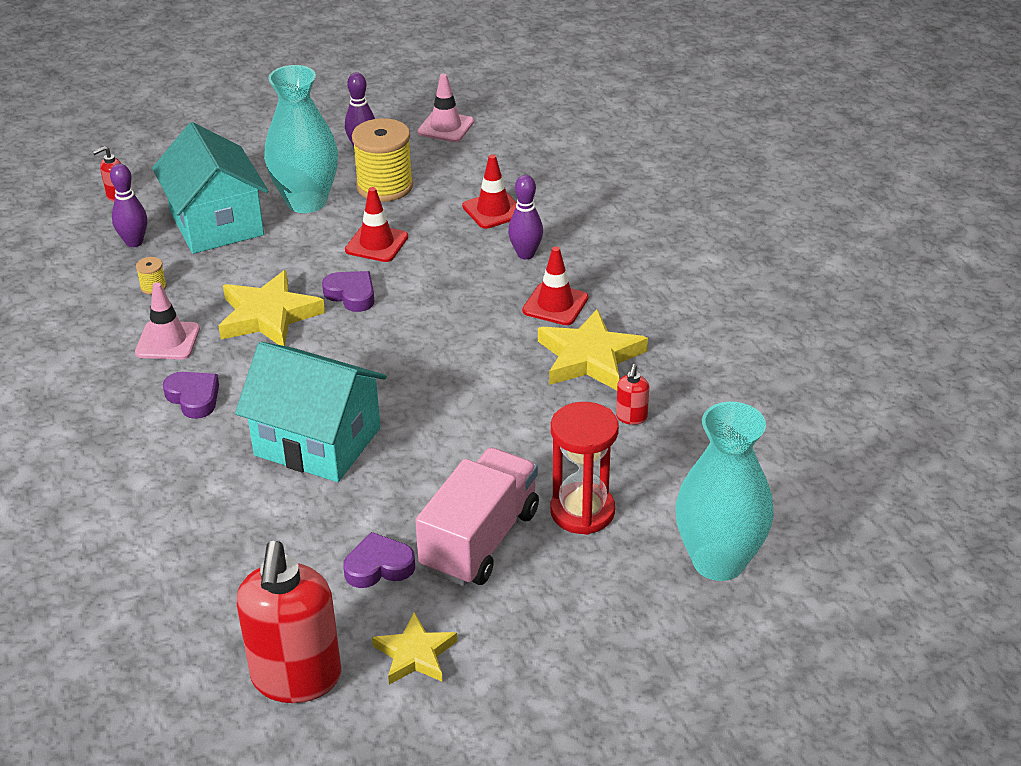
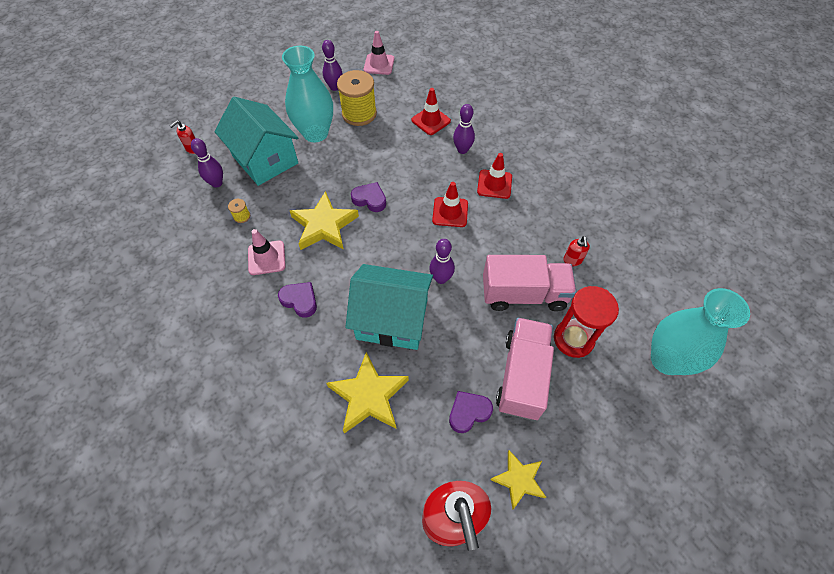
camera: 15 degrees left, 20 degrees up
red traffic cone [345,187,408,262] -> red traffic cone moved to [432,182,468,227]
yellow star [538,309,648,390] -> yellow star moved to [326,352,409,433]
none -> purple bowling pin [429,239,455,284]
none -> pink truck [483,255,577,311]

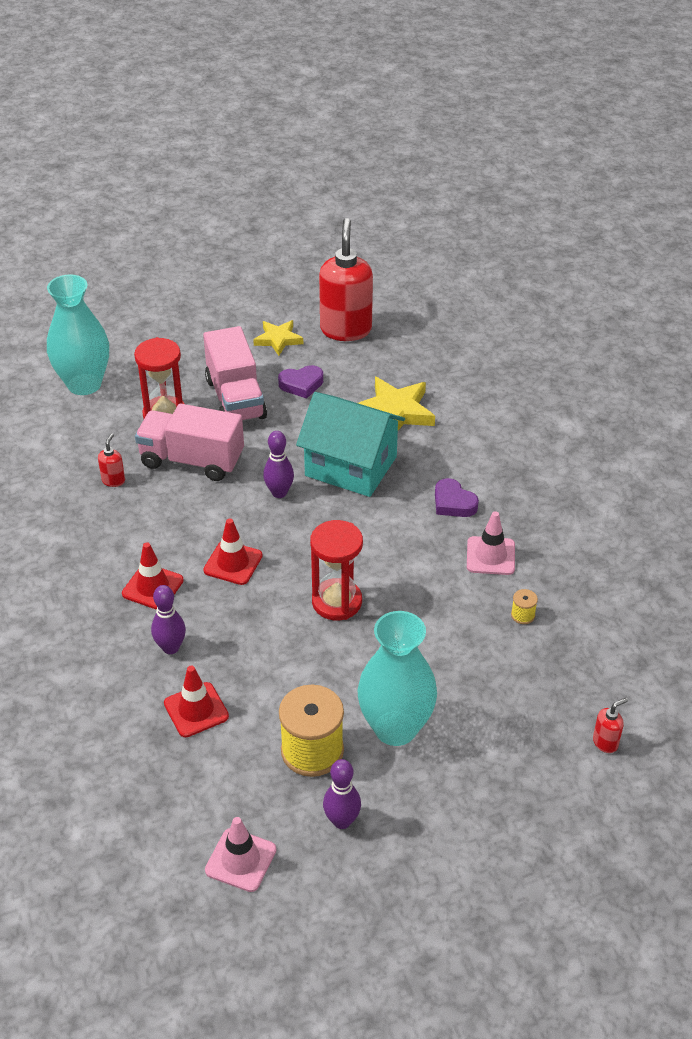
camera: 165 degrees left, 15 degrees down
purple bowling pin [191,138,223,188] -> none
turquoise house [214,96,298,186] -> none
yellow star [290,191,359,250] -> none
purple heart [351,182,386,212] -> red hourglass [310,520,363,620]
pink truck [496,318,554,420] -> pink truck turned 45 degrees counterclockwise [203,326,267,421]

